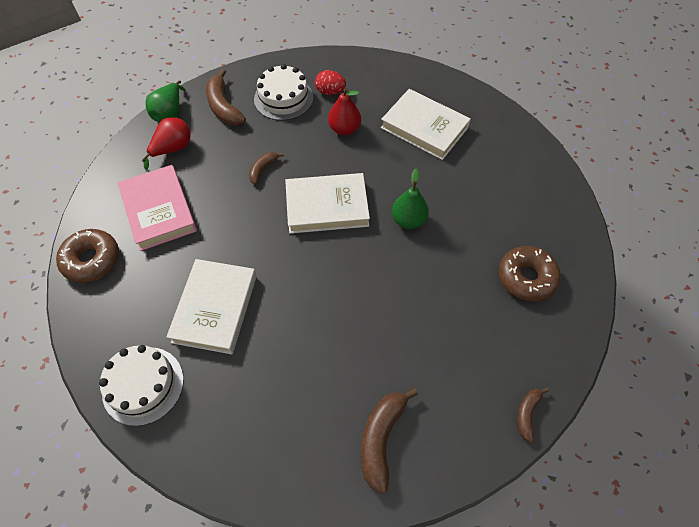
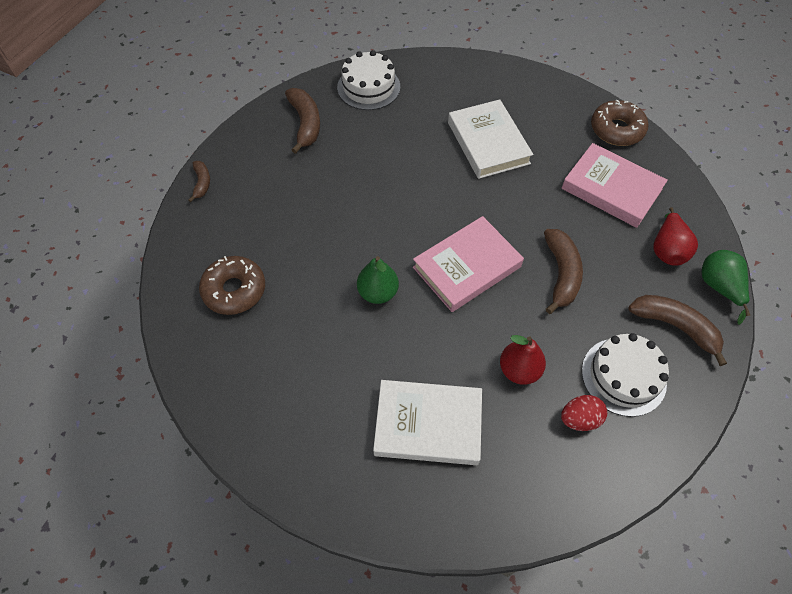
camera: 150 degrees right, 0 degrees up
white cake [99,345,184,426] -> white cake moved to [337,50,400,110]
brown banana [249,152,284,184] -> brown banana [544,229,583,314], size x1.76
white book [285,173,370,234] -> pink book [413,216,524,312]

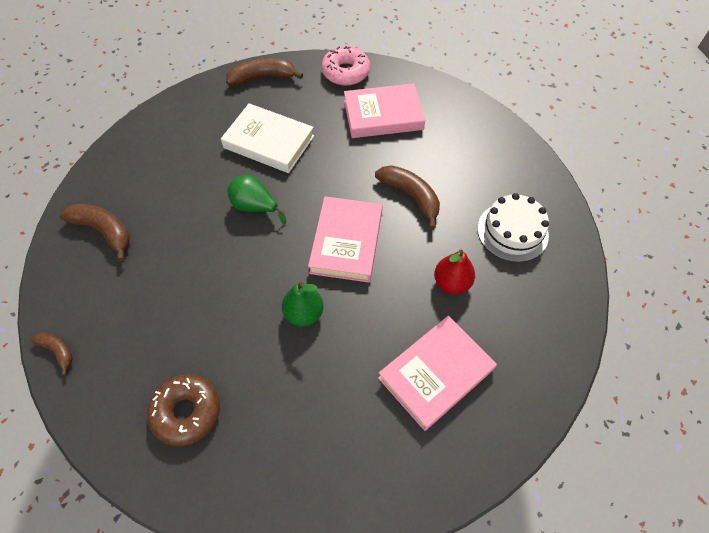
camera: 45 degrees left, 0 degrees up
white cake [337,50,400,110] -> none
white book [373,380,482,465] -> pink book [378,316,497,431]
red egg [561,395,607,431] -> none
brown donut [591,100,648,146] -> pink donut [321,46,370,86]
brown banana [628,295,727,366] -> brown banana moved to [226,58,303,85]
red pear [654,207,698,266] -> none
green pear [701,250,750,325] -> green pear moved to [228,175,286,224]

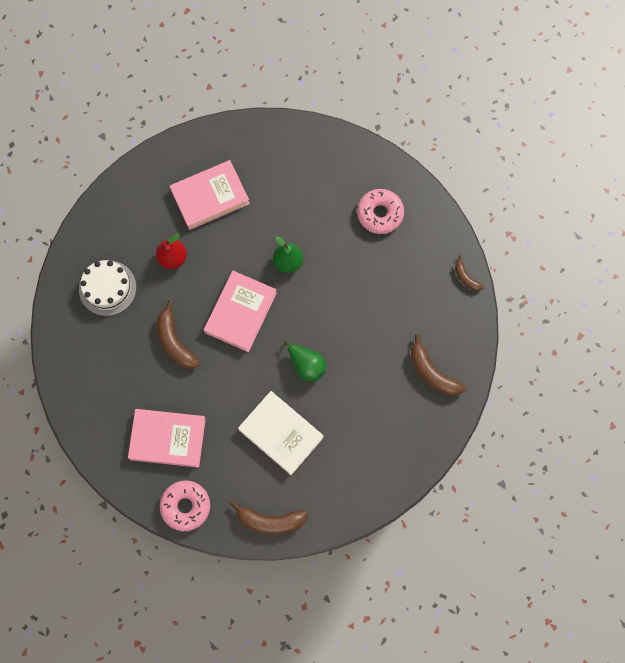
camera: 165 degrees left, 15 degrees up
brown donut [147,374,220,446] -> pink donut [357,189,404,234]

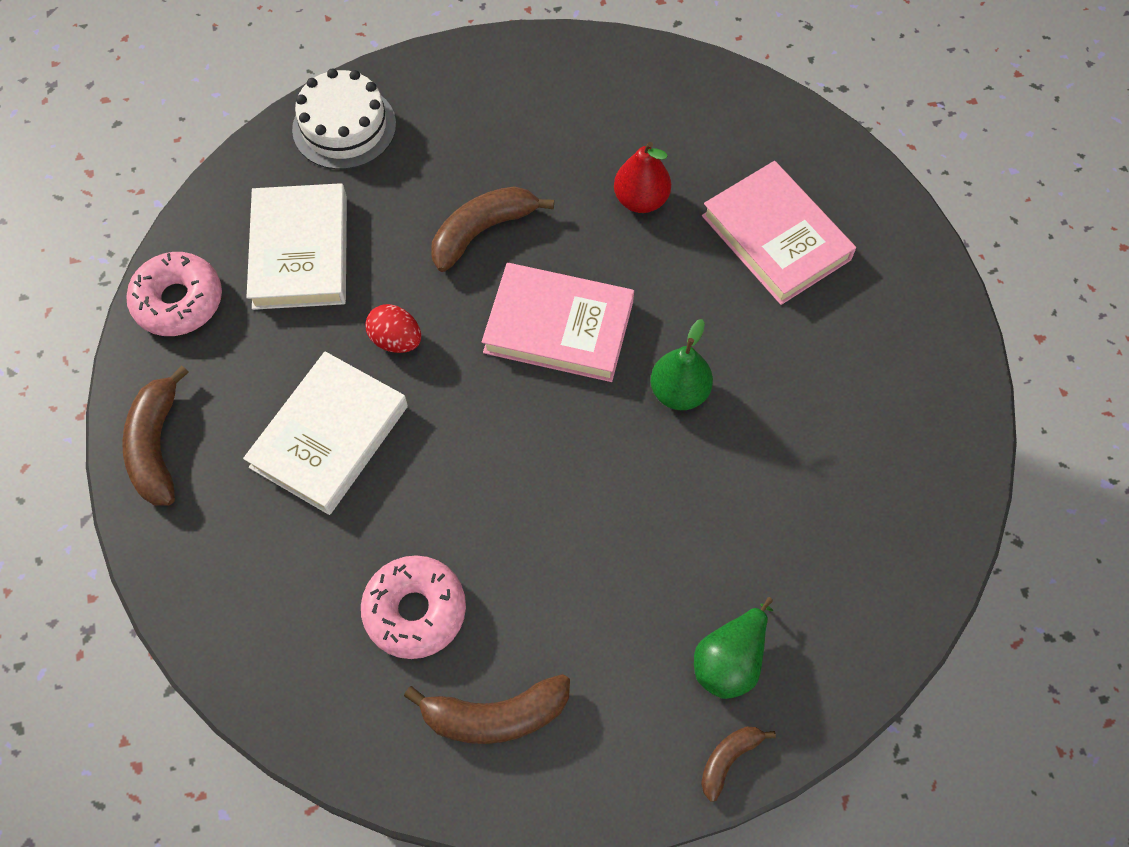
camera: 80 degrees right, 10 degrees down
white cake [79,260,136,316] -> white cake moved to [292,69,396,170]
pink book [128,409,206,468] -> white book [246,183,347,310]
green pear [283,340,326,382] -> green pear moved to [694,597,773,699]
pink donut [357,189,404,234] -> pink donut moved to [361,555,466,659]
brown banana [411,334,466,396] -> brown banana turned 135 degrees counterclockwise [404,674,570,744]
none -> red egg [365,304,421,353]

